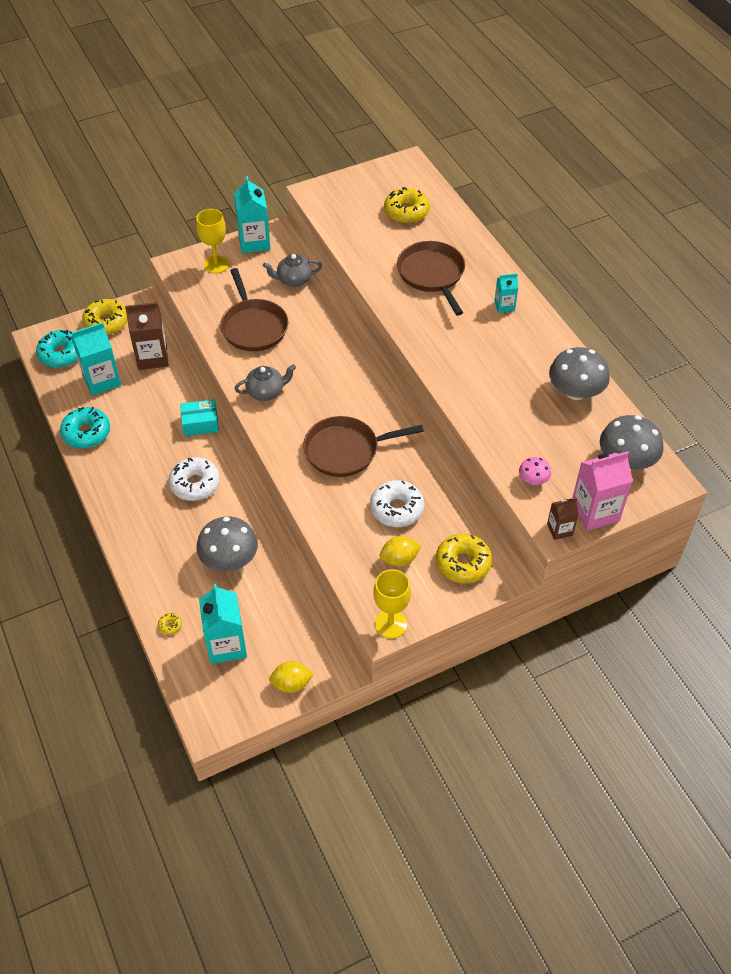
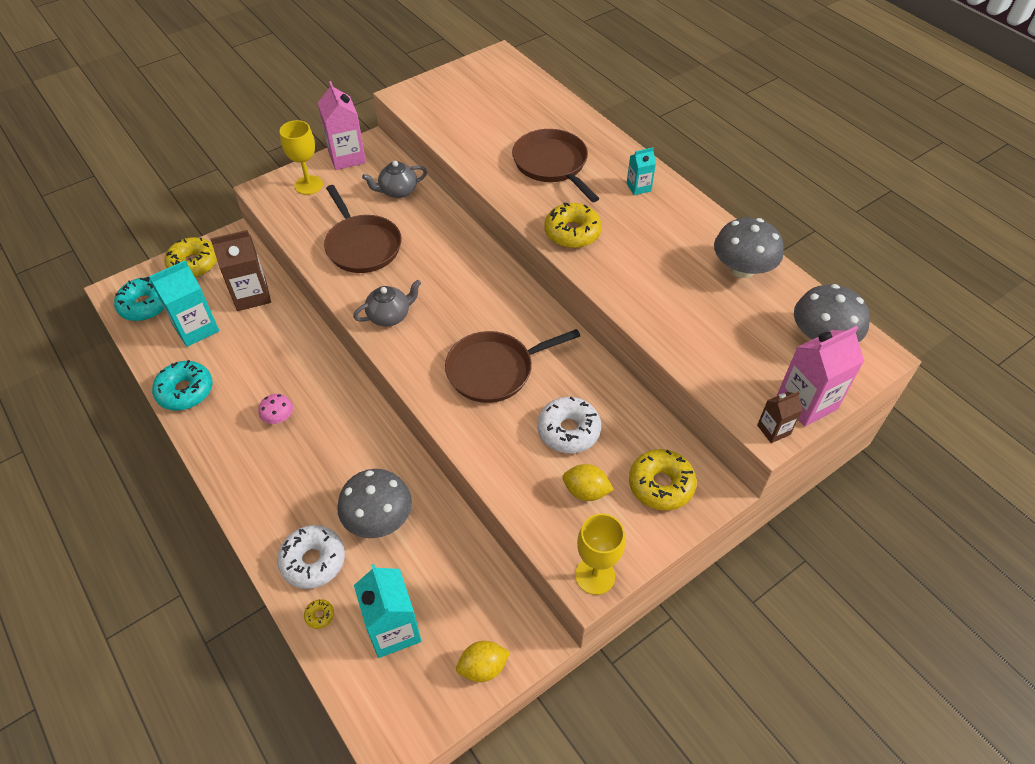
camera: 10 degrees left, 0 degrees up
white donut [169,457,220,501] -> white donut moved to [277,525,345,589]
turquoise box [180,399,219,436] -> none
turquoise carton [234,176,271,253] -> pink carton [318,81,366,170]
yellow lemon [380,536,421,566] -> yellow lemon turned 45 degrees clockwise [563,464,614,501]
yellow donut [384,187,430,223] -> yellow donut moved to [544,203,602,248]
pink mushroom [519,457,551,485] -> pink mushroom moved to [259,394,293,424]

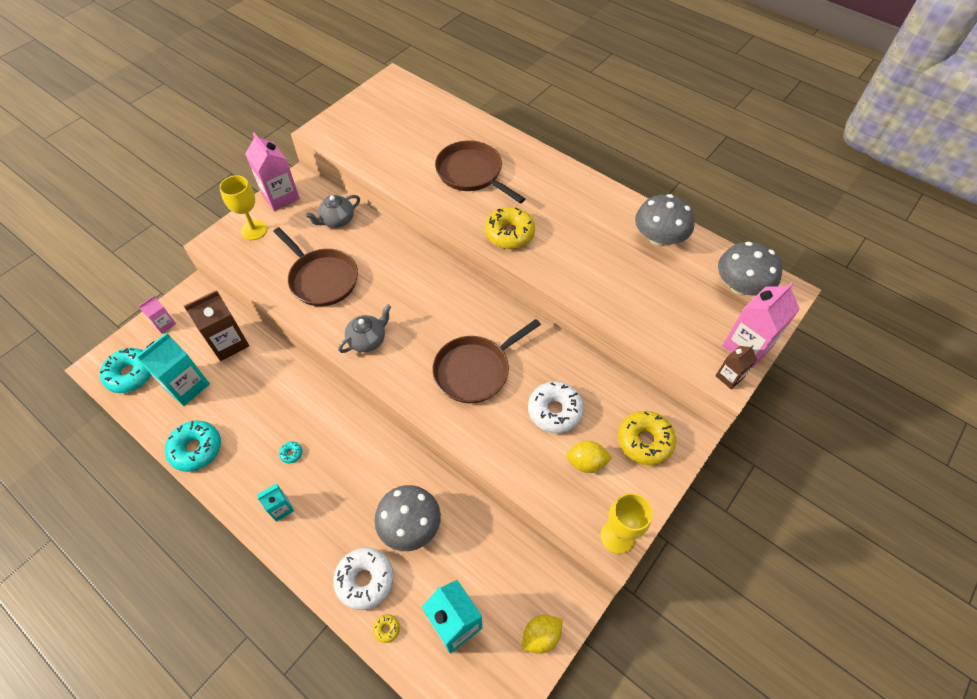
camera: 15 degrees left, 5 degrees up
yellow donut [164,237,217,277] -> pink carton [139,296,176,334]
pink mushroom [259,394,293,424] -> turquoise donut [279,441,302,463]
turquoise carton [627,147,656,195] -> turquoise carton moved to [258,483,294,522]

